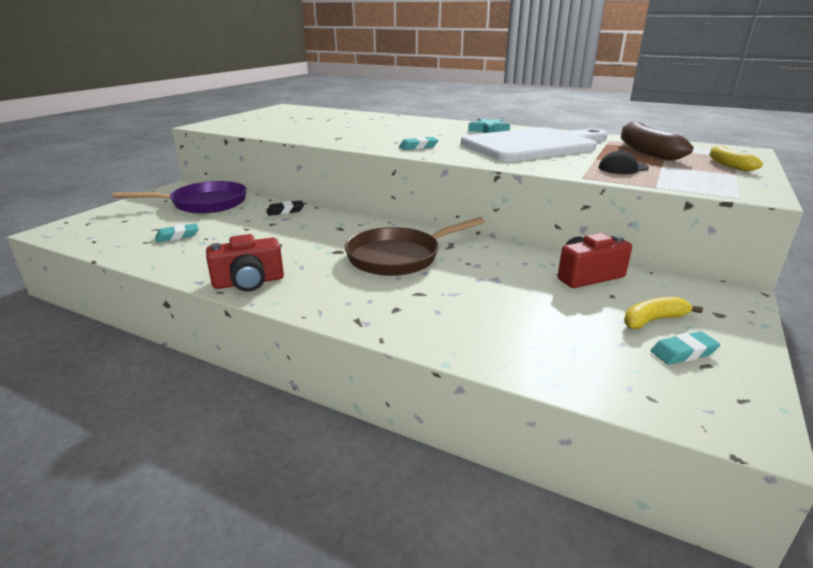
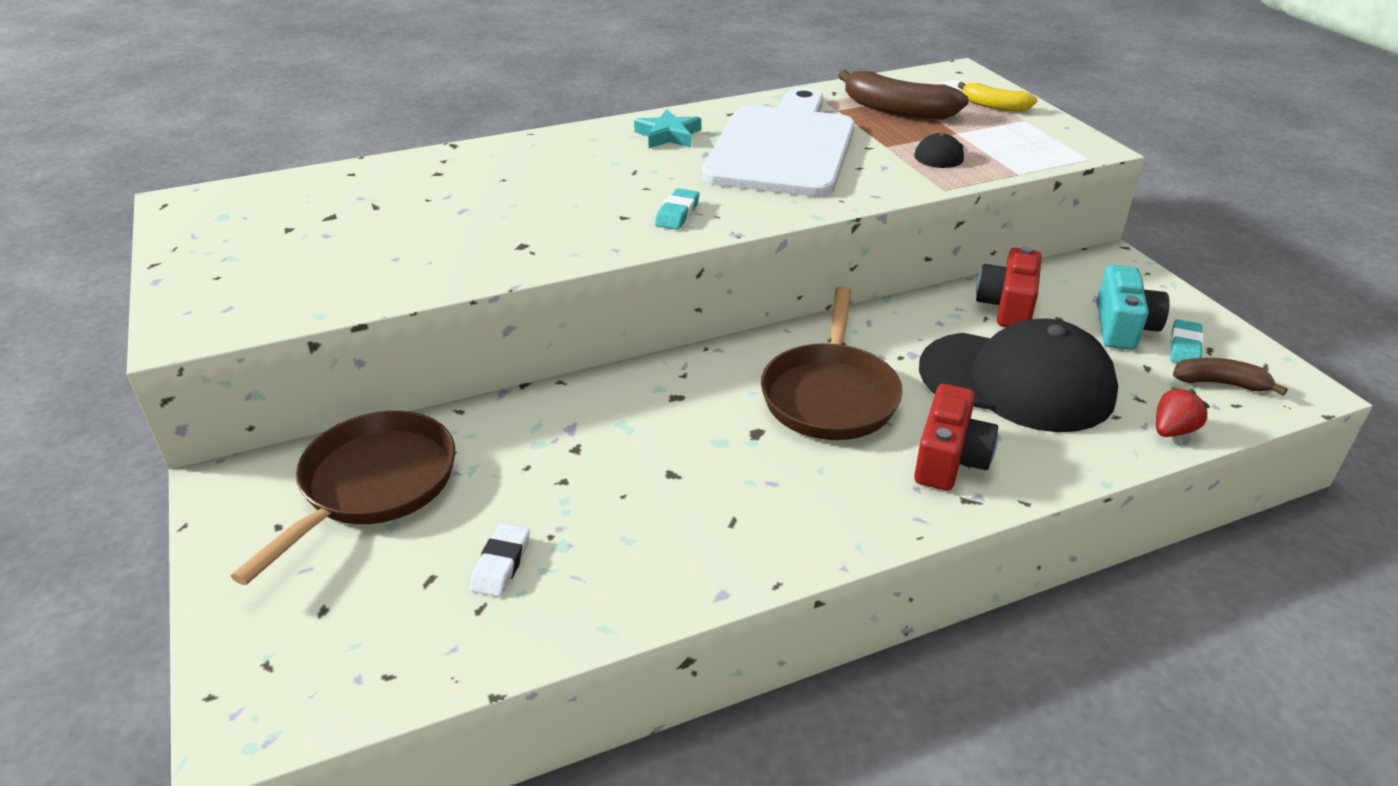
camera: 50 degrees left, 10 degrees up
purple pan [113,181,247,214] -> brown pan [231,411,455,585]
turquoise eraser [155,223,199,242] -> white eraser [470,523,530,597]
red camera [206,234,284,292] -> red camera moved to [914,384,998,491]
black eraser [266,200,304,216] -> none
yellow banana [624,297,703,329] -> turquoise camera [1097,264,1170,350]
none -> black cap [919,318,1118,432]
none -> red strawberry [1156,387,1210,437]
none -> brown banana [1173,358,1288,396]

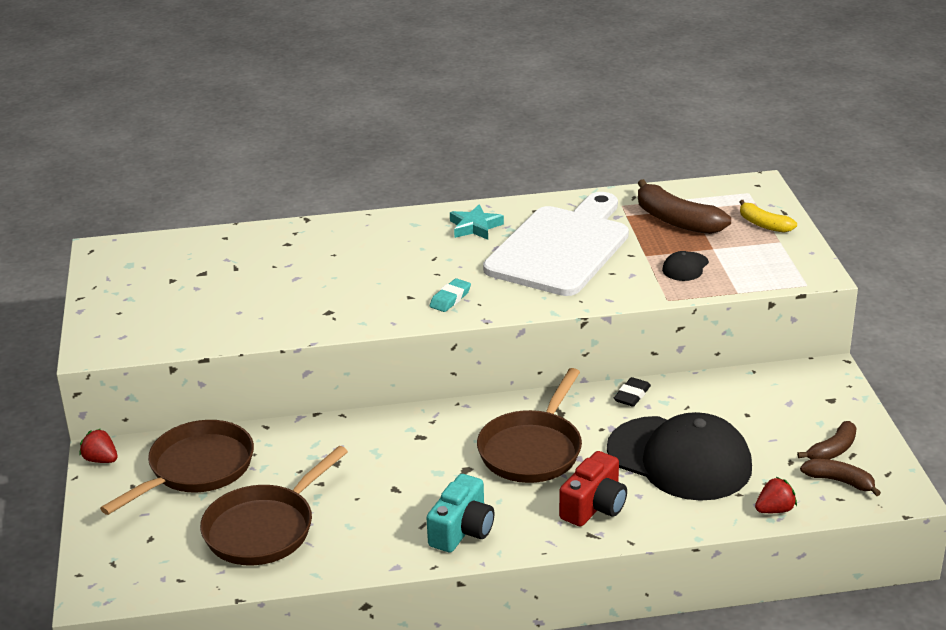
camera: 15 degrees right, 5 degrees down
white eraser [470,523,530,597] -> brown pan [200,446,348,565]
red camera [976,246,1042,327] -> none
turquoise camera [1097,264,1170,350] -> turquoise camera moved to [427,474,494,552]
turquoise eraser [1170,319,1204,363] -> brown banana [797,421,857,460]
none -> red strawberry [79,429,118,463]
none -> black eraser [614,377,651,407]

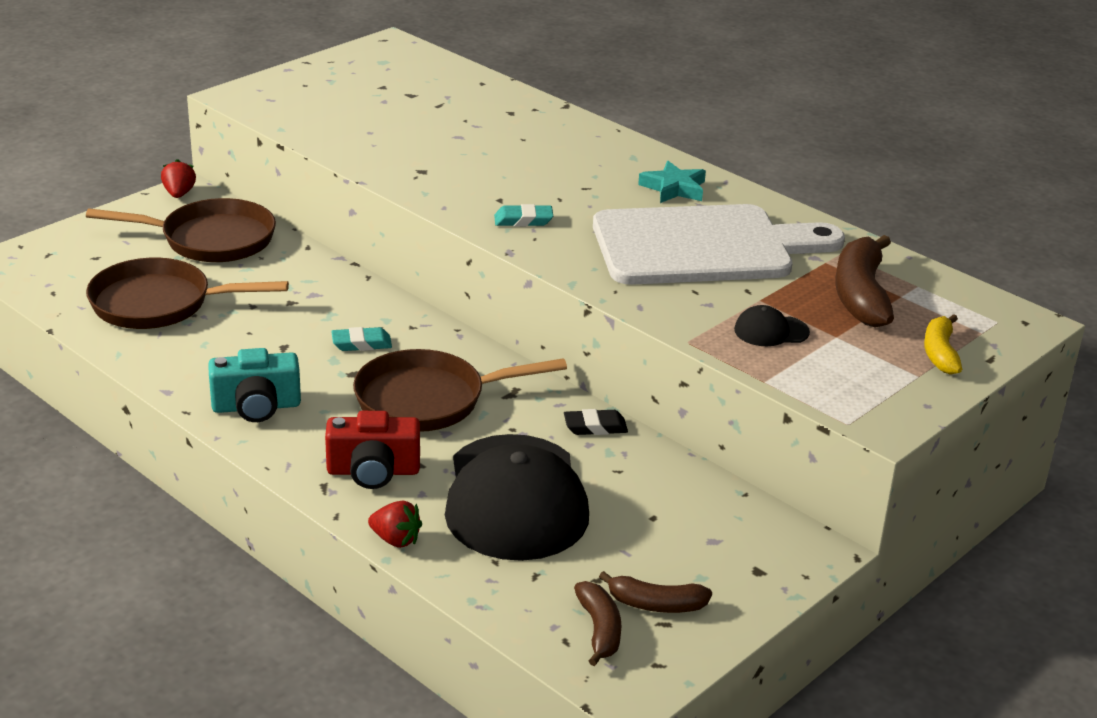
camera: 50 degrees right, 0 degrees up
red strawberry [755,477,797,513] -> red strawberry moved to [368,500,422,548]
none -> turquoise eraser [331,327,392,351]

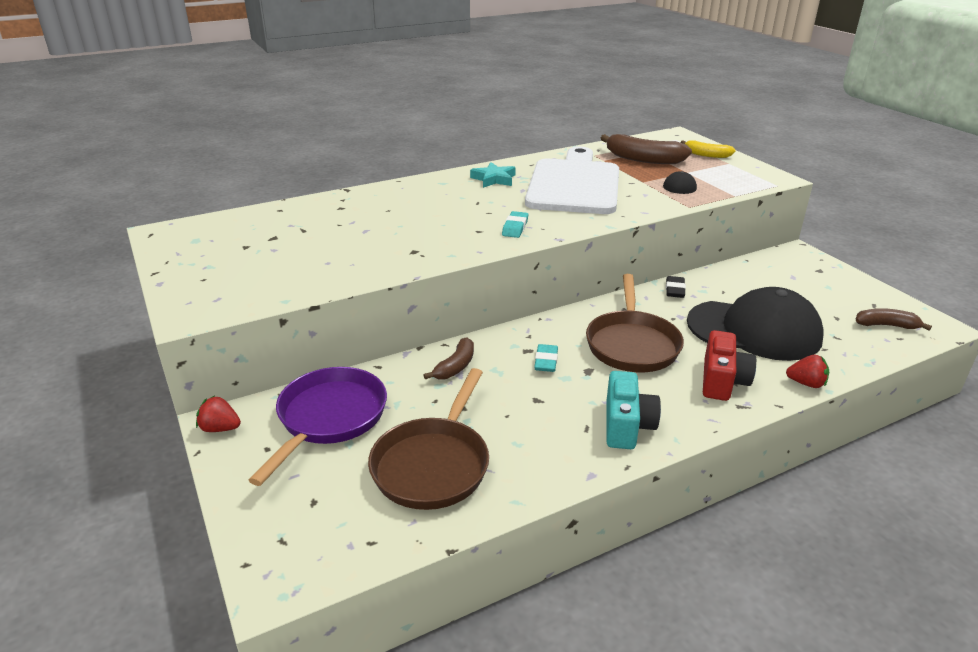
camera: 70 degrees left, 0 degrees up
brown pan [86,198,276,262] -> purple pan [248,367,387,486]
red strawberry [368,500,422,548] -> red strawberry turned 60 degrees clockwise [786,355,829,388]
brown banana [599,571,712,613] -> brown banana moved to [423,337,474,380]

